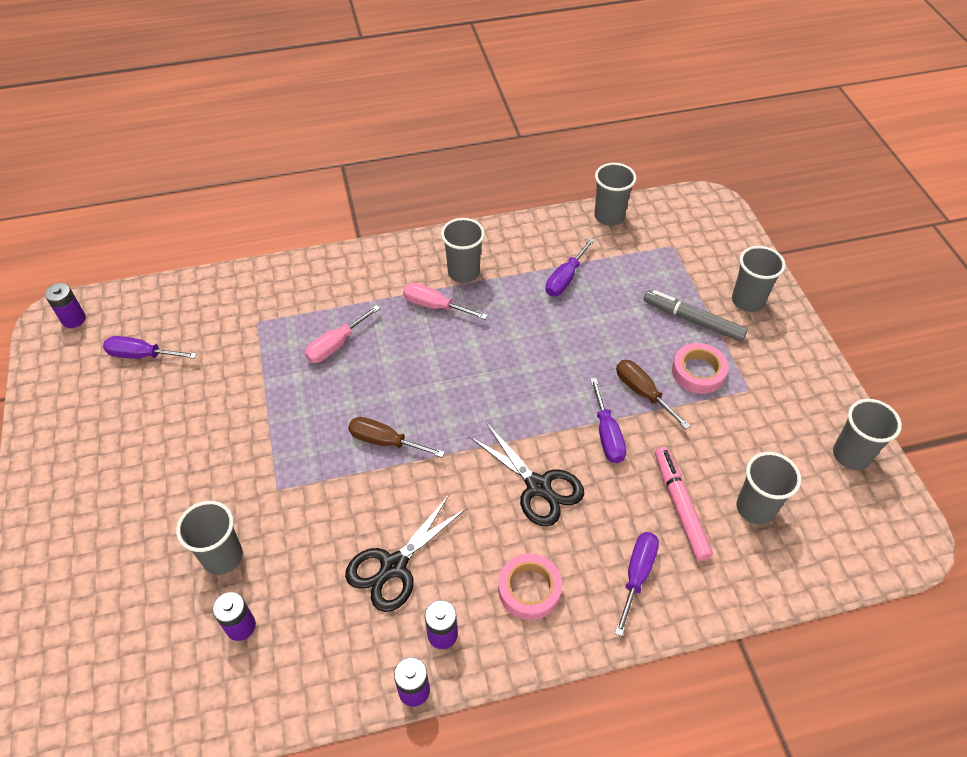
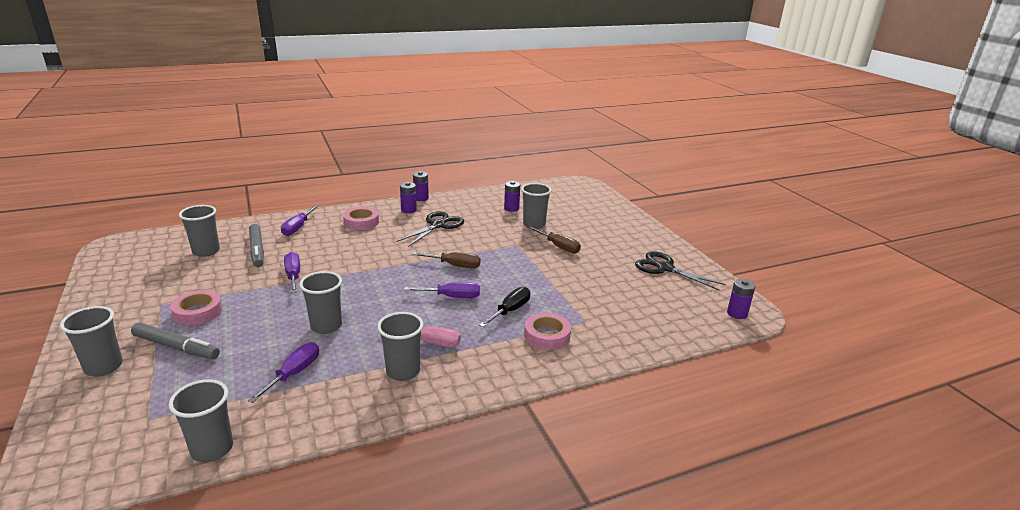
camera: 170 degrees right, 25 degrees down
purple screwdriver [103,336,197,359] -> purple screwdriver moved to [404,282,480,298]
pink screwdriver [304,305,380,363] -> black screwdriver [479,287,530,327]
black scissors [469,423,584,527] -> black scissors moved to [635,252,726,291]
brown screwdriver [616,360,690,429] -> brown screwdriver moved to [528,226,581,254]
pink marker [655,447,713,561] -> grey marker [249,224,264,267]
grey cup [833,399,902,470] -> grey cup moved to [299,271,342,334]
none -> pink tape [524,313,571,350]

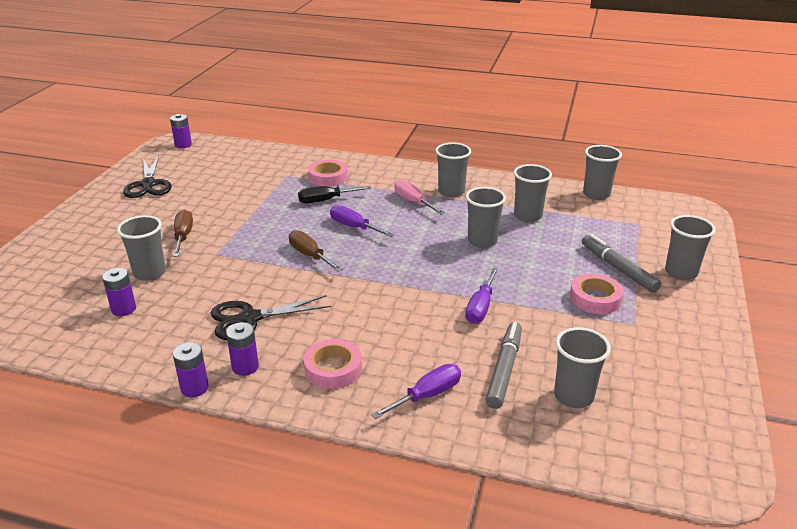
camera: 140 degrees left, 5 degrees up
purple screwdriver [248,342,319,403] -> grey cup [514,164,552,222]

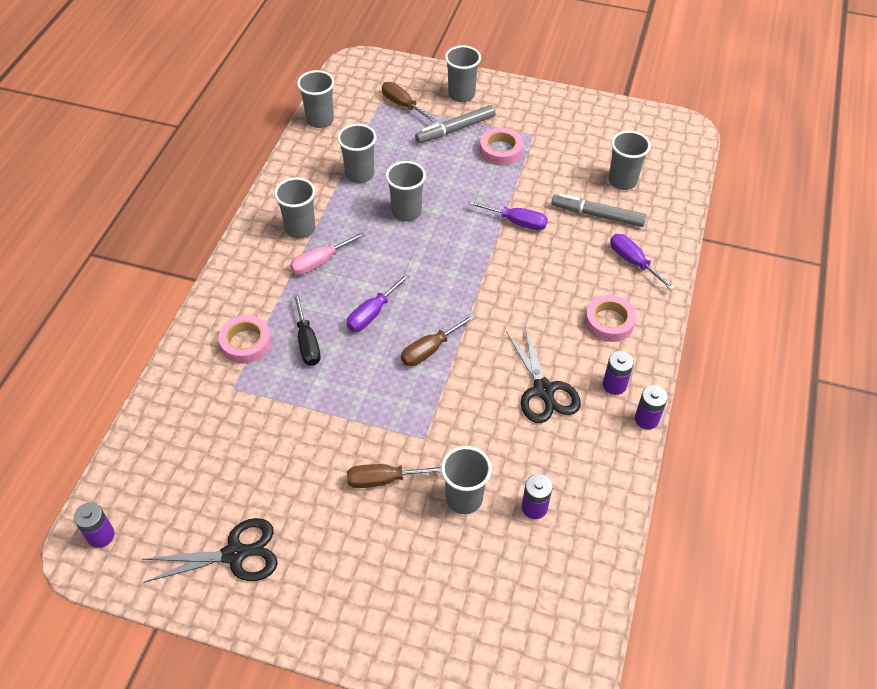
camera: 90 degrees left, 20 degrees up
none -> brown screwdriver [382,82,437,123]

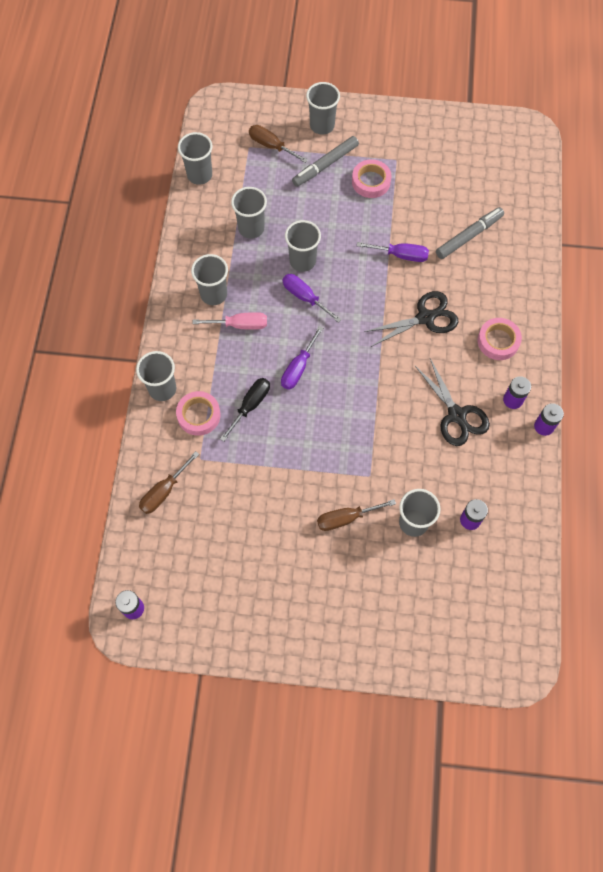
camera: 10 degrees left, 15 degrees up
black scissors [142,518,278,583] -> black scissors moved to [364,291,458,347]
pink screwdriver [290,232,366,275] -> pink screwdriver turned 135 degrees counterclockwise [193,312,267,330]
black screwdriver [293,293,321,366] -> black screwdriver turned 120 degrees counterclockwise [220,378,270,441]
brown screwdriver [401,314,476,366] -> brown screwdriver moved to [139,451,199,514]
grey marker [551,194,646,227] -> grey marker turned 135 degrees clockwise [436,207,504,259]
grey cup [609,131,651,190] -> grey cup moved to [136,351,176,401]
purple screwdriver [610,234,675,290] -> purple screwdriver moved to [283,274,342,323]

